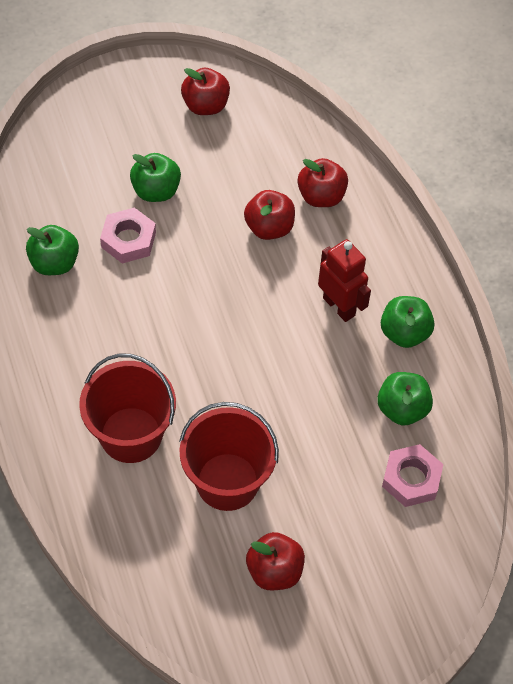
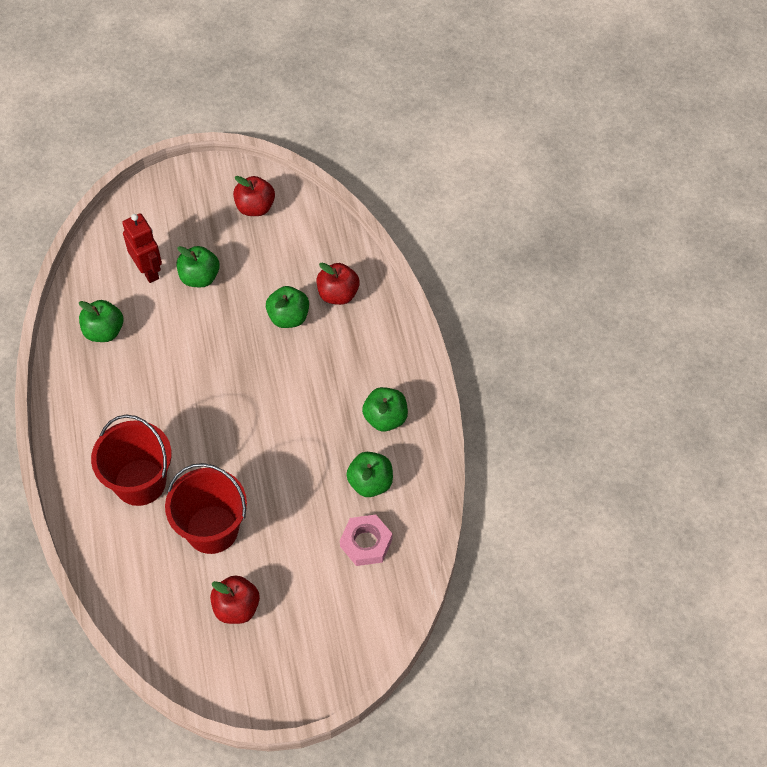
camera: 10 degrees right, 0 degrees up
pink nut [100,207,156,264] -> none
red apple [244,190,295,240] -> green apple [266,286,309,328]
red robot [318,239,371,322] -> red robot moved to [122,213,162,283]

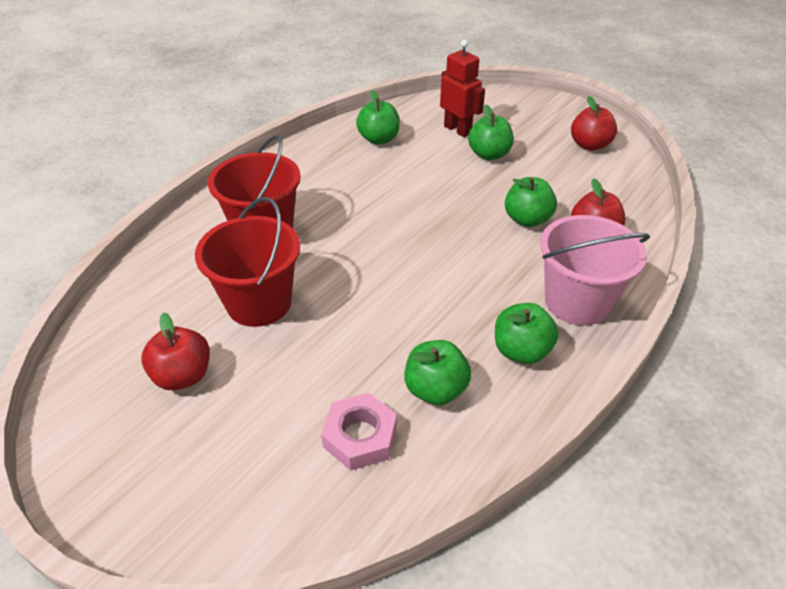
camera: 50 degrees right, 15 degrees down
red robot [122,213,162,283] -> red robot turned 60 degrees counterclockwise [440,40,485,137]
none -> pink bucket [540,215,650,326]

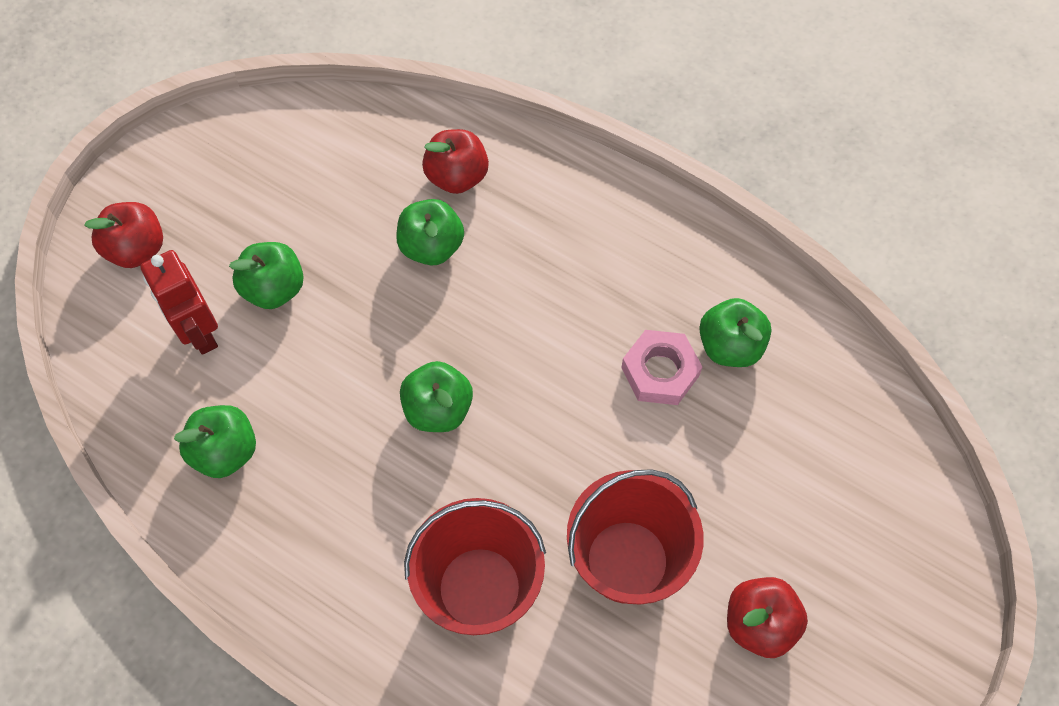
camera: 95 degrees left, 20 degrees up
pink nut [321,393,397,470] -> pink nut moved to [621,330,702,405]
red robot [440,40,485,137] -> red robot turned 75 degrees counterclockwise [140,250,218,355]
green apple [495,303,559,364] -> green apple moved to [400,361,473,432]
pink bucket [540,215,650,326] -> none
red apple [571,96,617,151] -> red apple moved to [84,202,163,268]

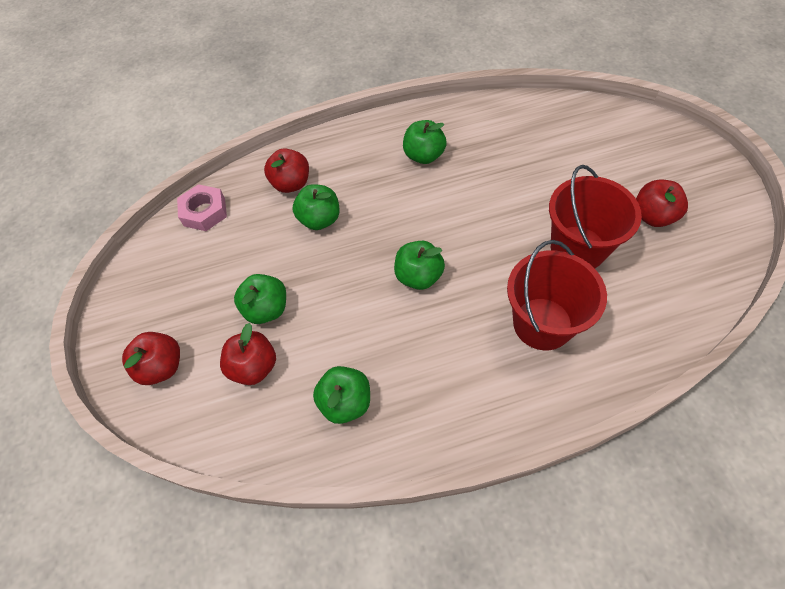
camera: 45 degrees left, 5 degrees down
red robot [140,250,218,355] -> red apple [220,323,276,385]
pink nut [621,330,702,405] -> pink nut moved to [177,184,227,231]
green apple [699,298,771,367] -> green apple moved to [403,120,447,164]

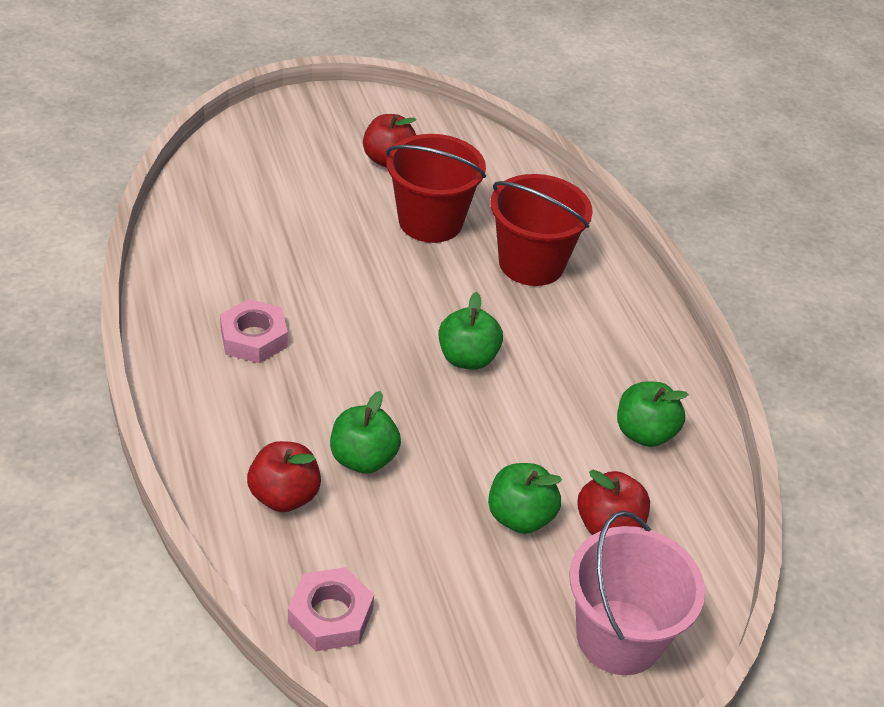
camera: 100 degrees left, 15 degrees down
red apple [122,332,180,385] -> pink bucket [569,511,705,675]
green apple [403,120,447,164] -> pink nut [220,299,288,363]

